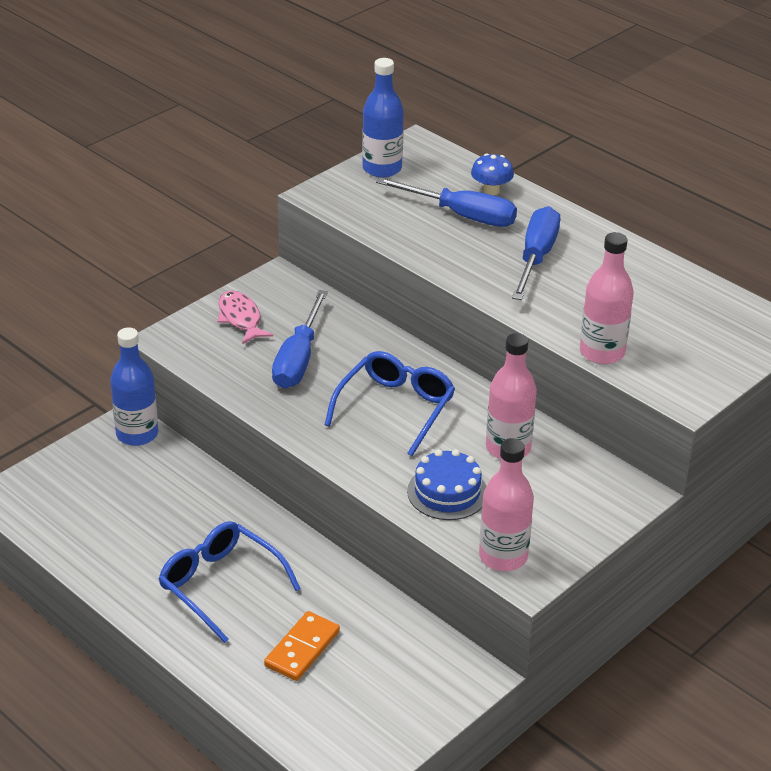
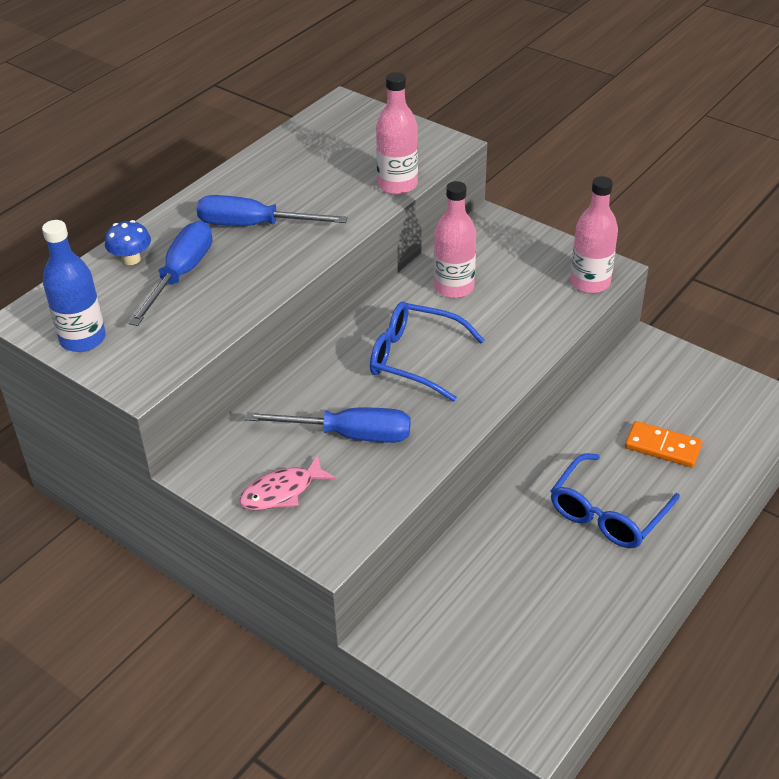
camera: 95 degrees left, 5 degrees up
blue bottle [110,327,158,446] -> none
blue cake [407,449,486,520] -> none

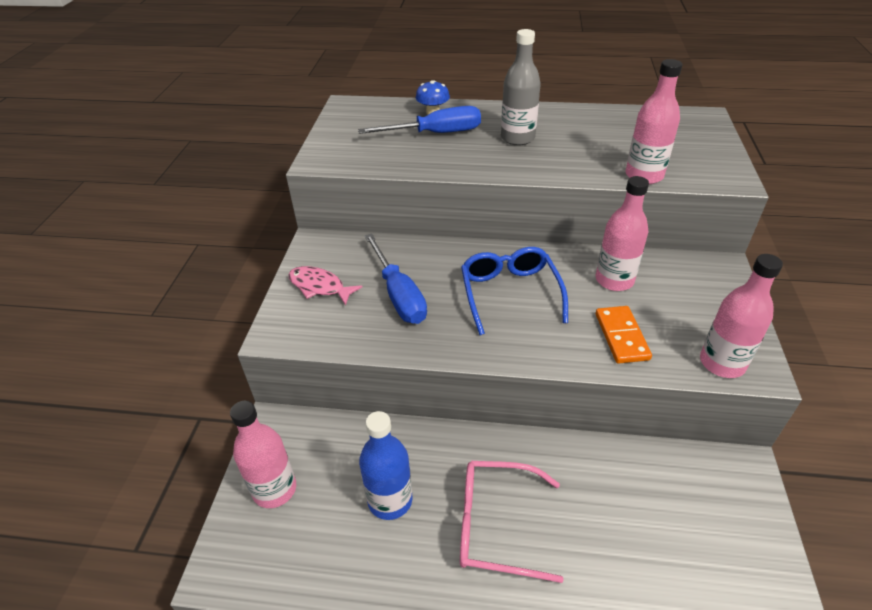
camera: 60 degrees right, 0 degrees up
blue bottle [42,220,106,352] -> blue bottle moved to [359,411,412,520]
blue screwdriver [197,195,348,226] -> grey bottle [501,29,541,145]
blue glasses [551,453,680,548] -> pink glasses [460,461,564,583]
orange domino [625,421,702,468] -> orange domino moved to [596,306,652,364]
none -> pink bottle [230,401,296,508]

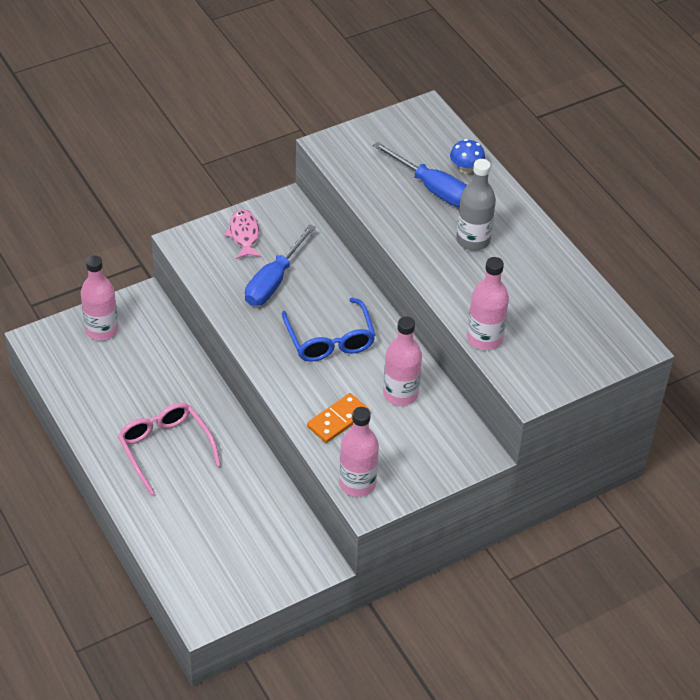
camera: 50 degrees right, 5 degrees up
blue bottle [359,411,412,520] -> none
blue glasses [461,247,568,335] -> blue glasses turned 120 degrees clockwise [282,298,375,362]

